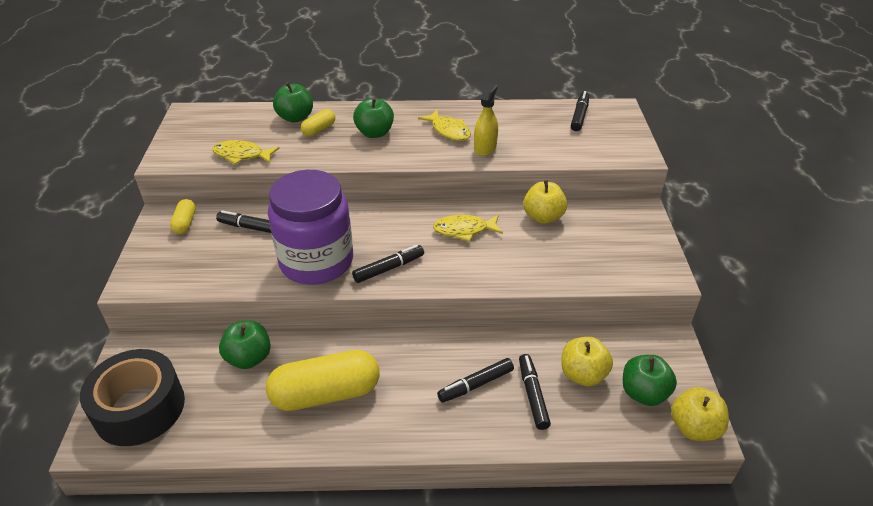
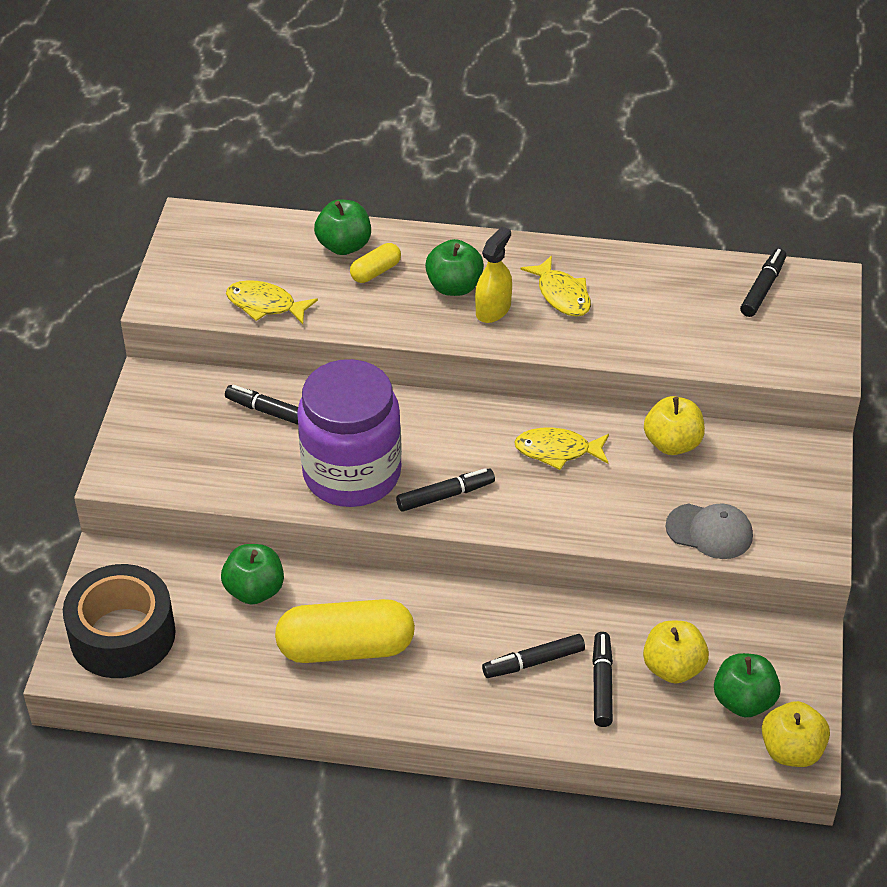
camera: 10 degrees right, 5 degrees up
yellow capsule [170,199,196,234] -> none
yellow spray bottle [474,83,498,156] -> yellow spray bottle moved to [475,226,512,323]
none -> grey cap [666,503,753,559]

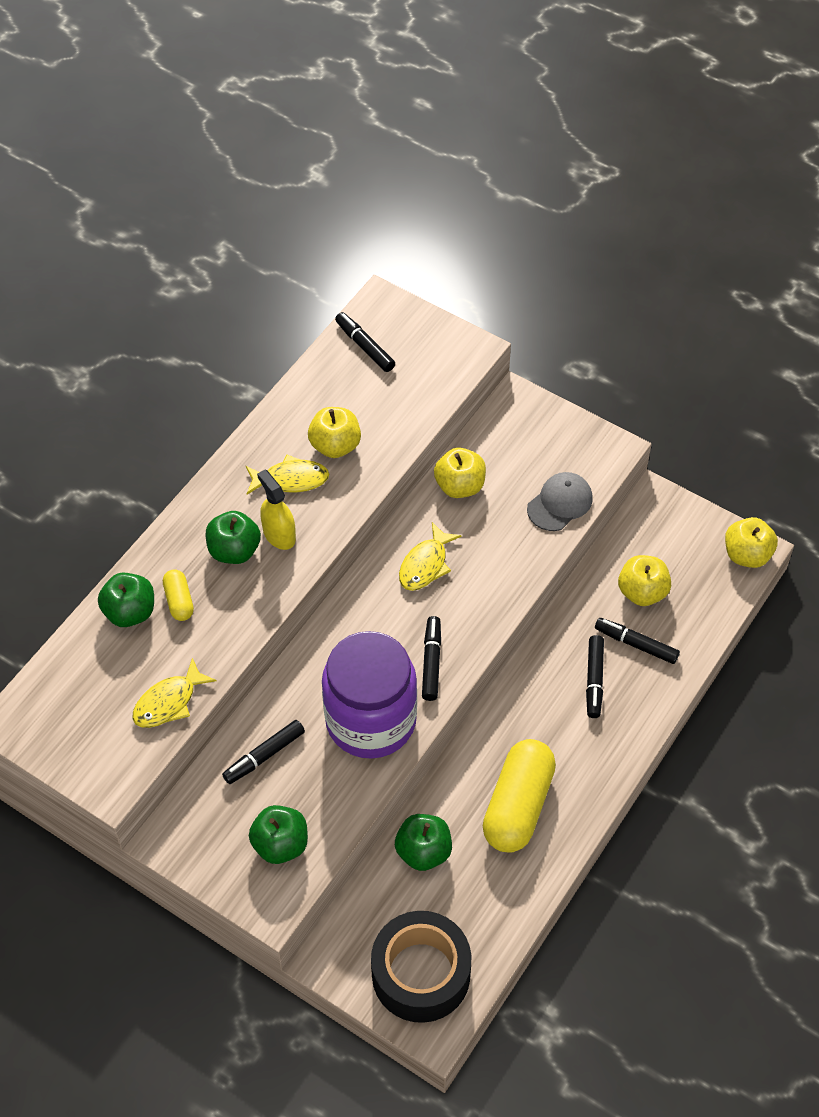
camera: 65 degrees left, 10 degrees up
green apple [714,653,781,717] -> green apple moved to [249,805,308,864]
none -> yellow apple [308,407,361,458]

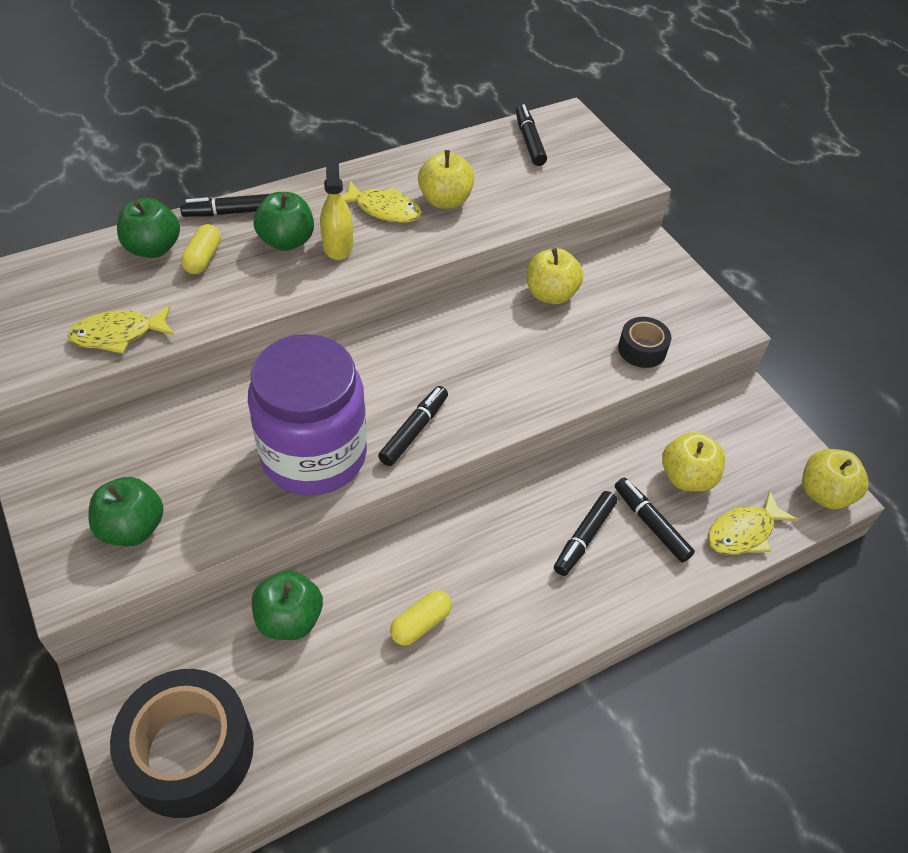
camera: 25 degrees right, 5 degrees down
black marker [222,720,305,784] -> black marker moved to [180,194,270,217]
yellow fish [399,522,462,591] -> yellow fish moved to [708,491,798,555]
yellow capsule [483,739,556,853] -> yellow capsule [390,590,452,646], size x0.48
grey cap [527,472,593,531] -> black tape [618,317,671,368]

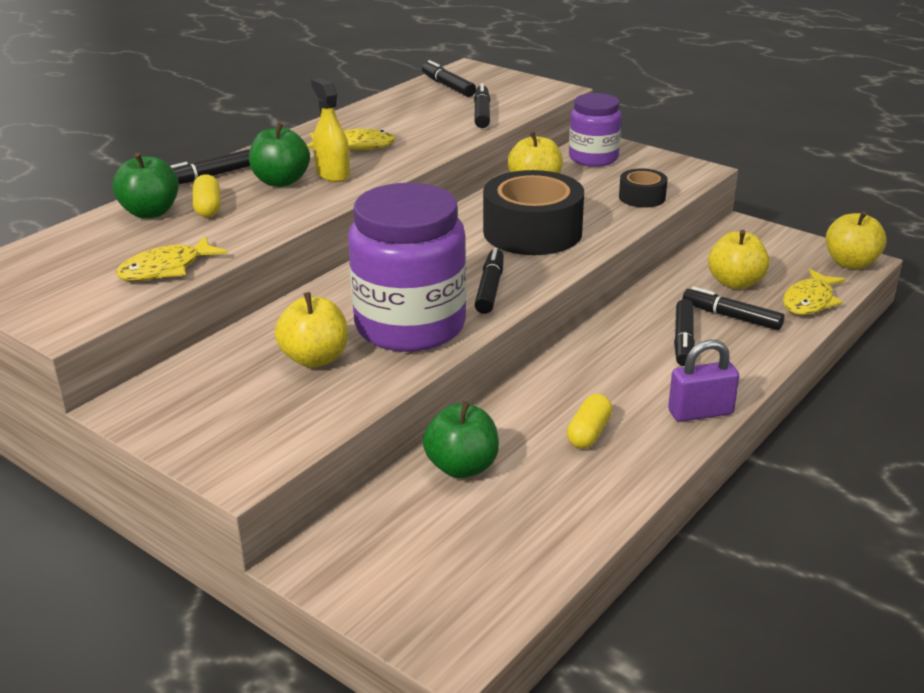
camera: 20 degrees left, 20 degrees down
green apple [88,477,164,546] -> none
black tape [110,669,254,818] -> black tape moved to [483,170,584,255]
yellow apple [418,150,474,209] -> yellow apple moved to [275,292,348,368]
none -> black marker [474,83,490,128]
none -> purple jar [569,93,622,167]
none -> purple padlock [668,340,739,422]

